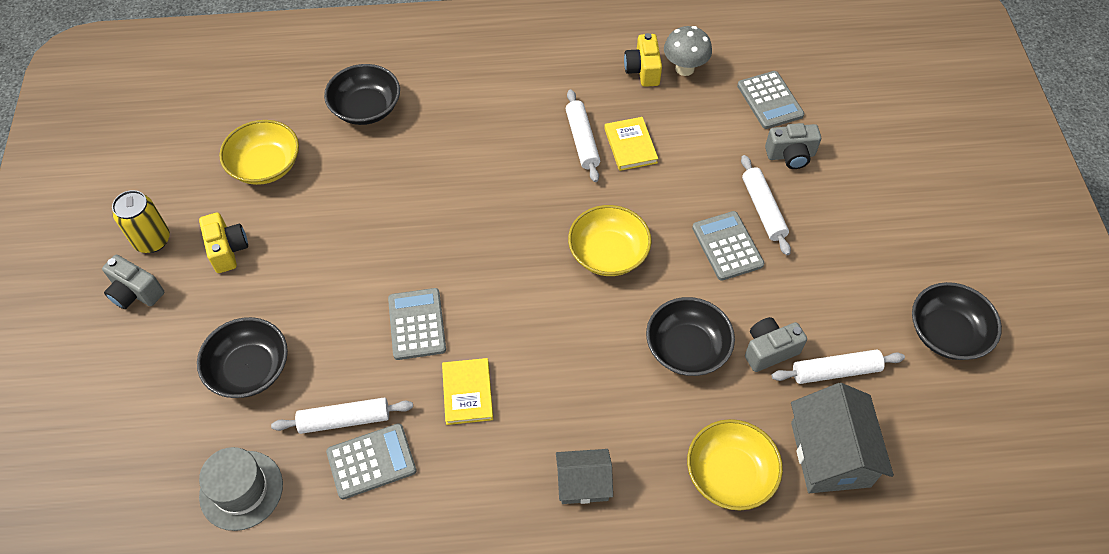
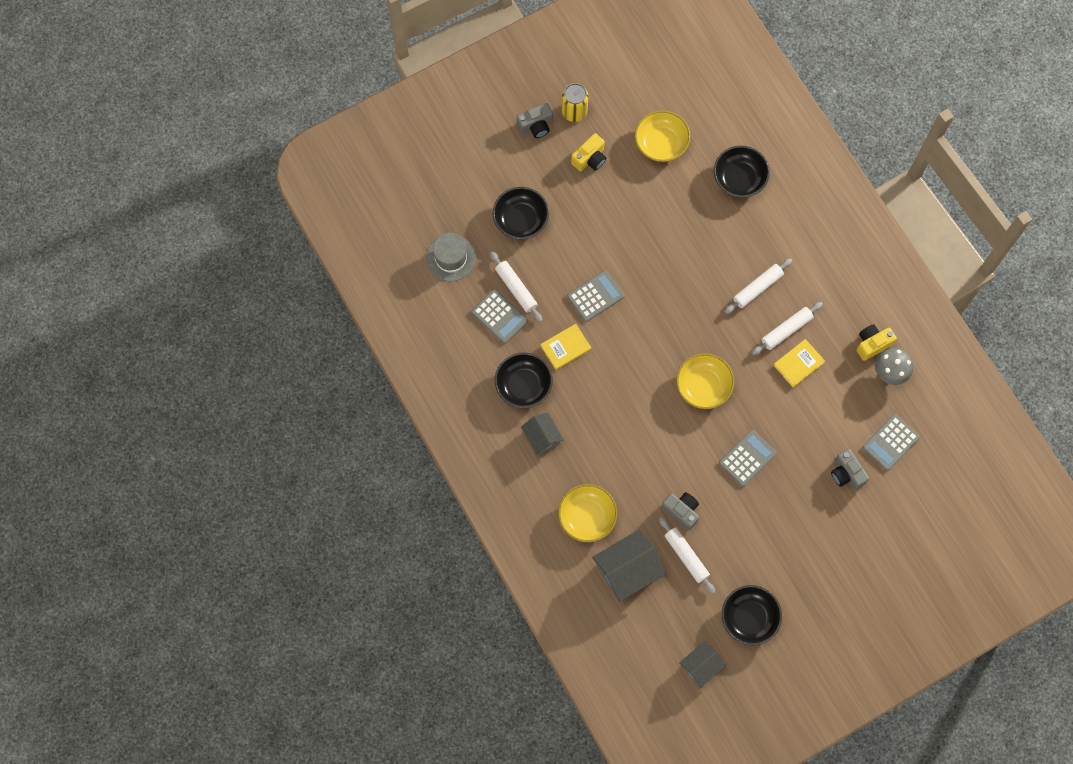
camera: 65 degrees right, 15 degrees up
grey camera [102,255,164,309] -> grey camera turned 120 degrees counterclockwise [516,103,553,138]
black bowl [646,297,735,376] -> black bowl moved to [495,353,553,408]
white rolling pin [741,155,791,255] -> white rolling pin moved to [725,258,792,314]
none -> grey house [679,641,726,688]

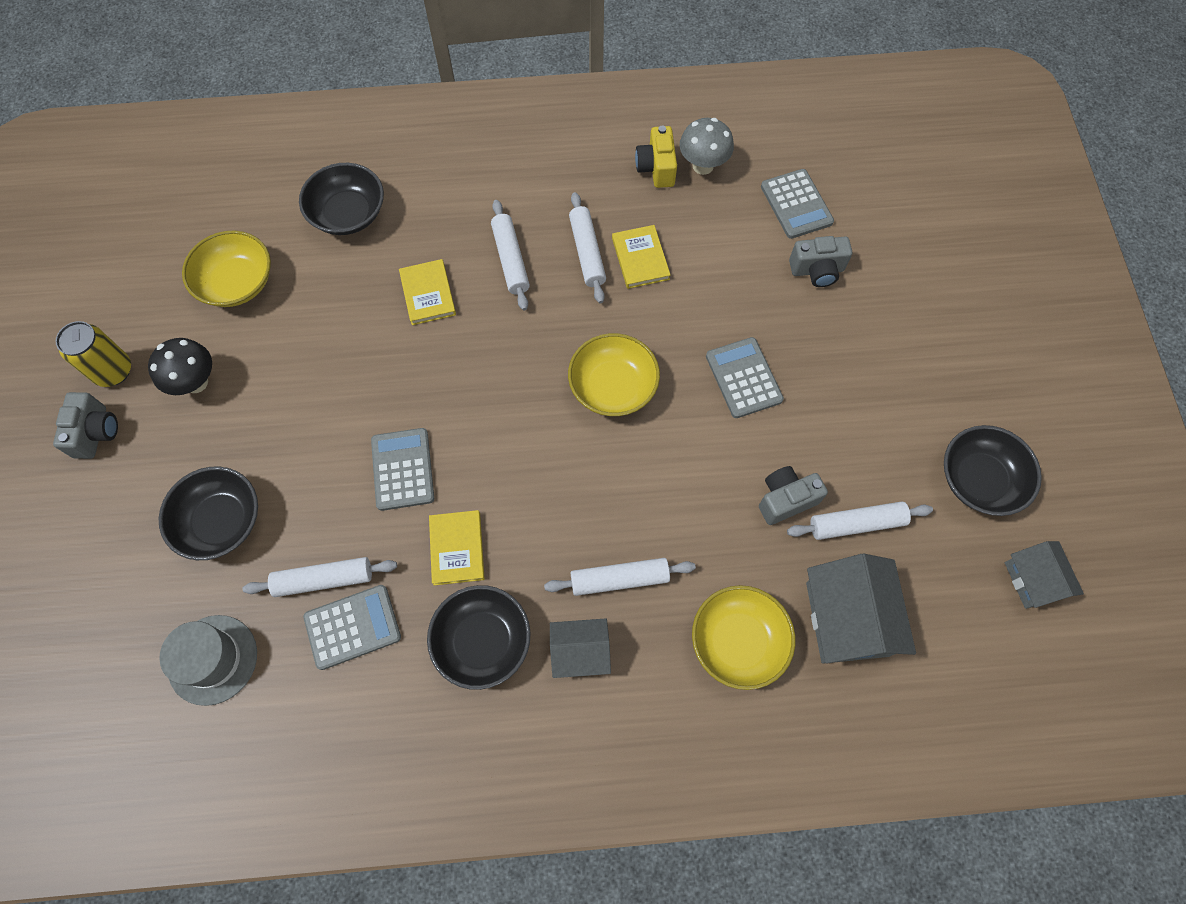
camera: 65 degrees left, 5 degrees down
yellow camera [571,133,606,172] -> black mushroom [148,338,212,395]
none -> yellow book [399,259,456,325]
none -> white rolling pin [544,558,696,596]

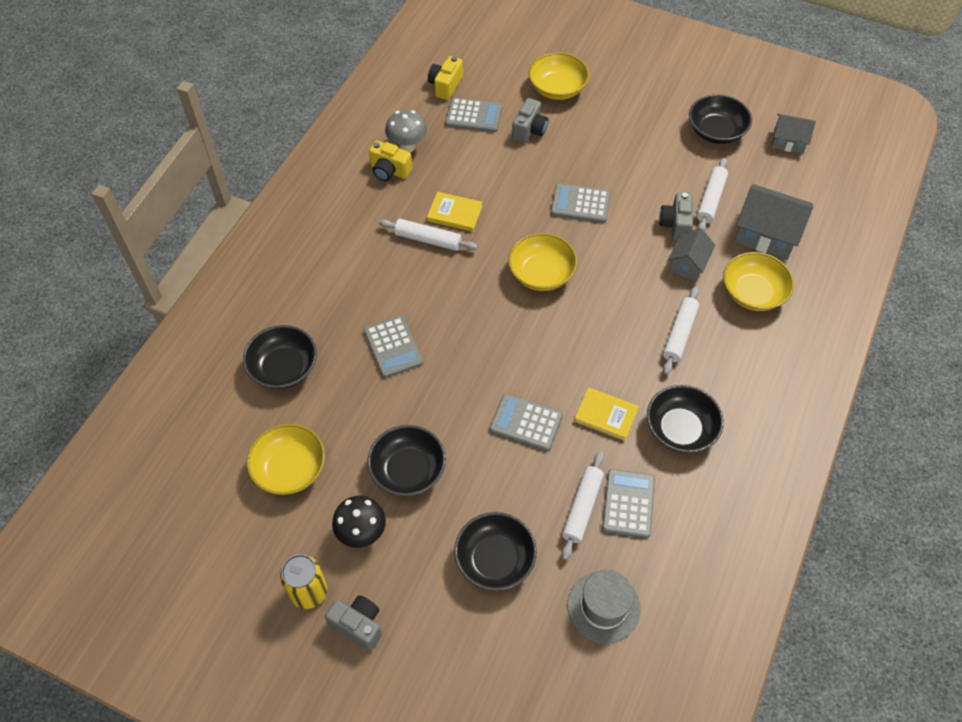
camera: 60 degrees left, 10 degrees down
yellow book [399,259,456,325] -> grey calculator [364,316,423,378]
white rolling pin [491,200,530,310] -> none
grey house [550,618,611,678] -> grey house moved to [668,228,715,281]
none -> black bowl [367,425,446,496]
none -> yellow camera [428,56,463,100]
none -> yellow bowl [528,52,589,100]

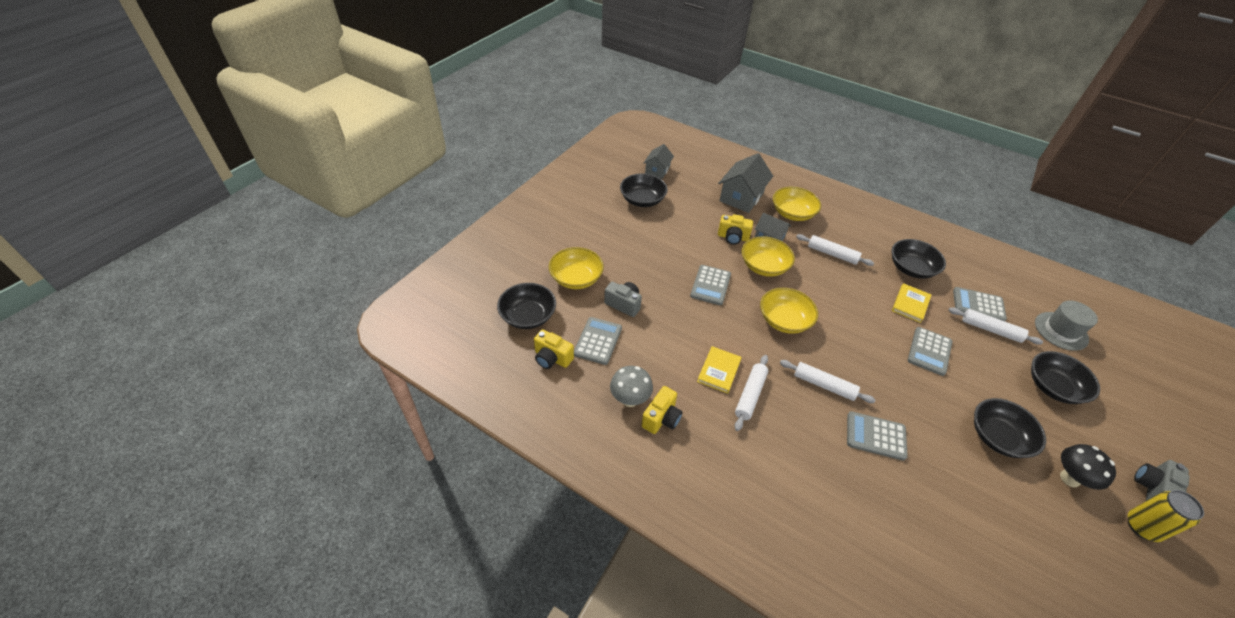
camera: 85 degrees left, 10 degrees down
black bowl [243,325,317,389] -> black bowl moved to [497,283,556,329]
yellow bowl [247,424,325,495] -> yellow bowl moved to [742,236,795,277]
grey calculator [364,316,423,378] -> grey calculator turned 150 degrees counterclockwise [847,411,908,461]
grey camera [659,193,693,240] -> yellow camera [718,214,753,245]
white rolling pin [697,158,728,230] -> white rolling pin moved to [780,360,876,403]

